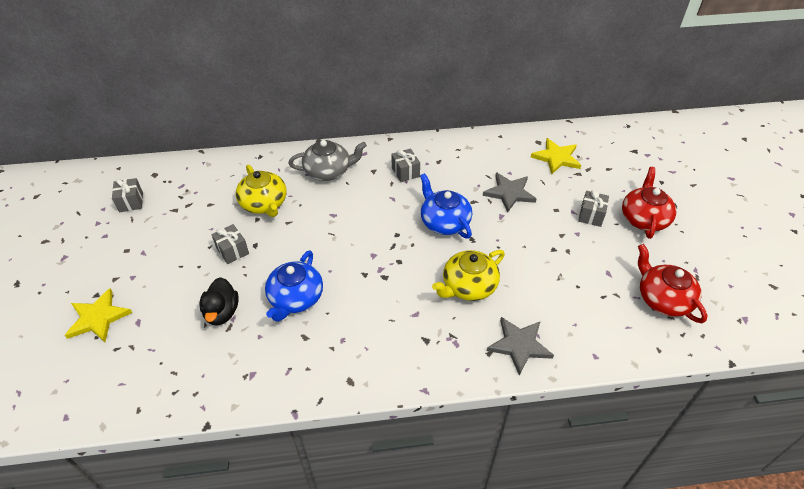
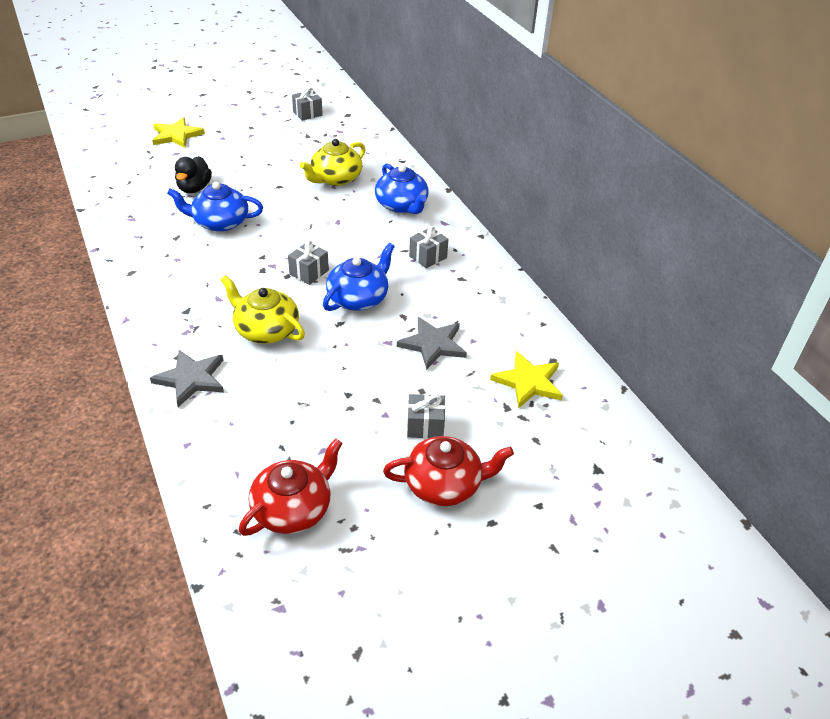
camera: 70 degrees right, 5 degrees down
black duck [199,277,239,325] -> black duck turned 60 degrees counterclockwise [175,156,212,193]
grey gift [211,224,249,264] -> grey gift moved to [288,241,329,285]
grey teapot [288,140,367,181] -> blue teapot [375,163,429,214]

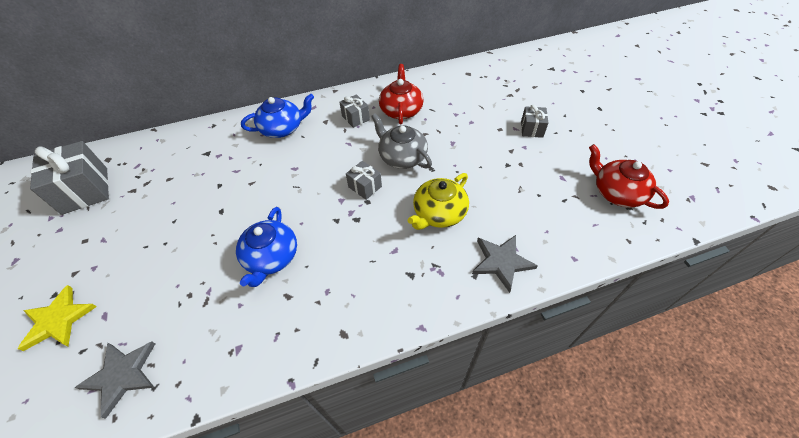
camera: 80 degrees left, 10 degrees up
black duck [175,156,212,193] -> none
grey gift [292,88,323,121] -> grey gift [30,141,109,215], size x1.91
yellow teapot [300,139,366,186] -> none
blue teapot [323,243,395,311] -> grey teapot [371,113,432,169]
red teapot [383,436,514,506] -> red teapot moved to [379,64,424,125]
grey star [397,317,467,370] -> grey star moved to [75,341,155,419]
yellow star [490,351,563,408] -> none

